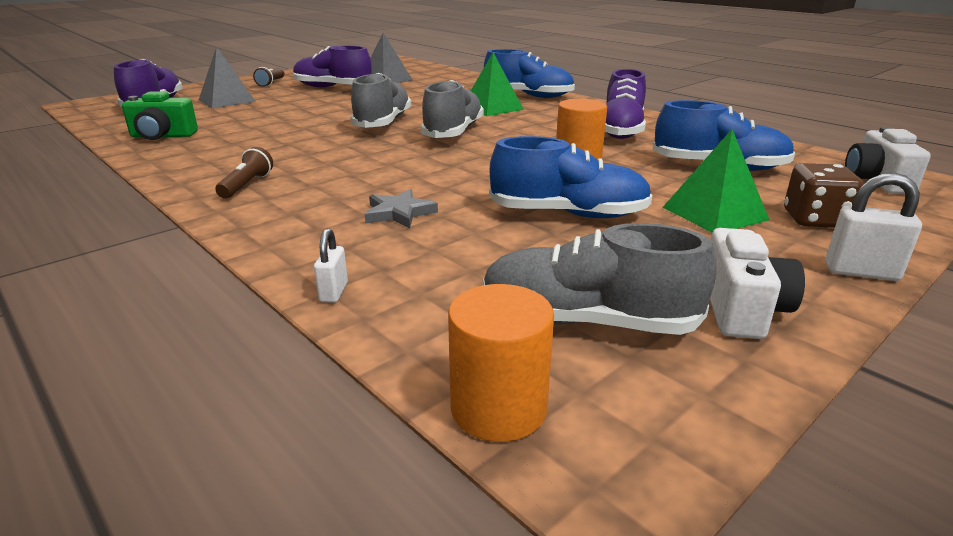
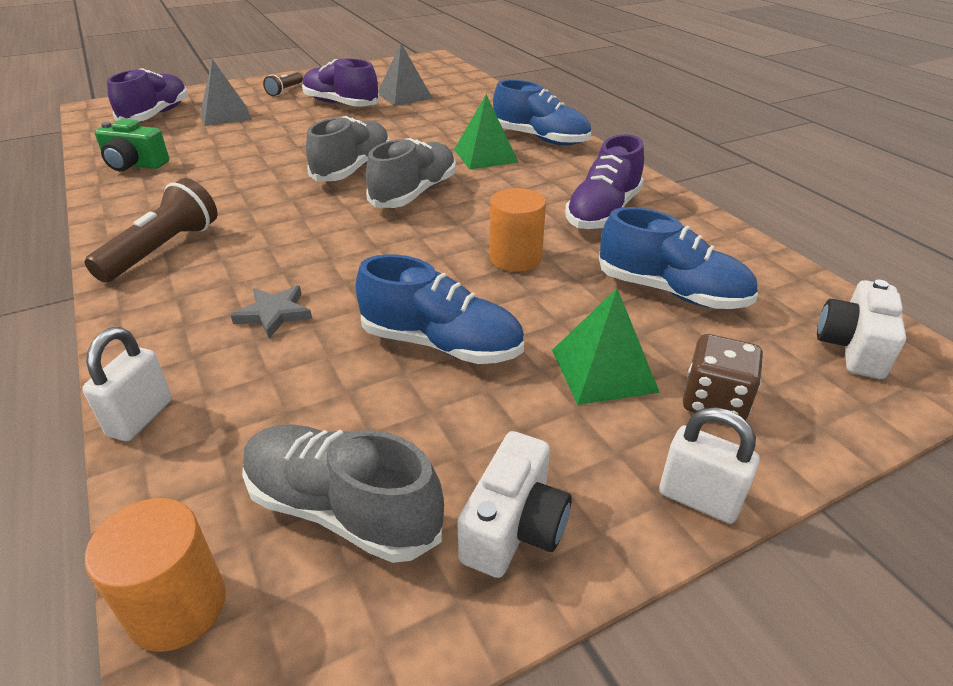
camera: 15 degrees right, 10 degrees up
brown flashlight [215,147,273,199] -> brown flashlight [85,178,218,282], size x1.77
white padlock [314,228,348,303] -> white padlock [82,327,172,441], size x1.60

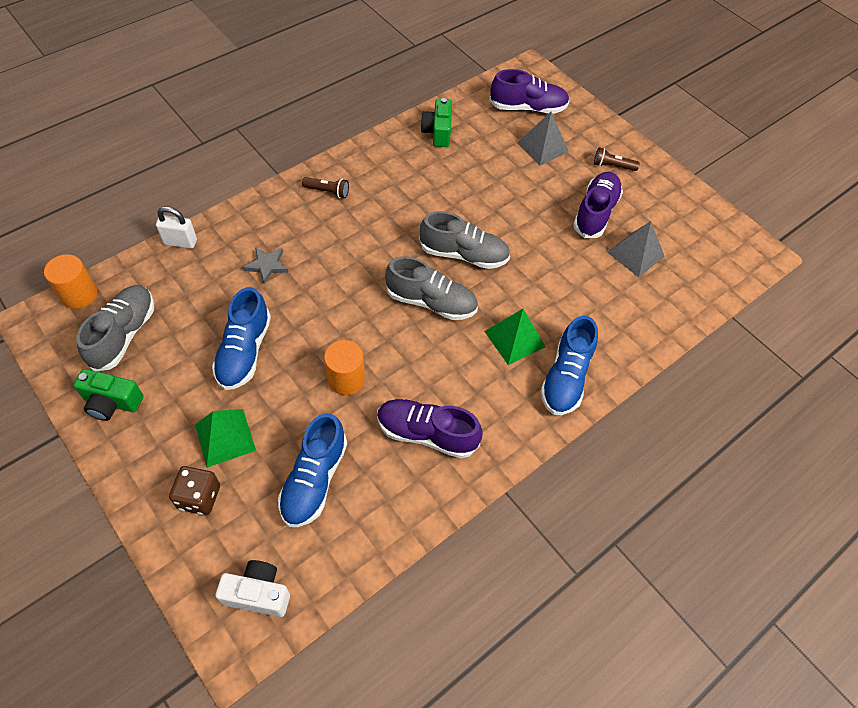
camera: 75 degrees right, 20 degrees up
brown flashlight [85,178,218,282] -> brown flashlight [302,177,349,198], size x0.57
white camera [457,431,572,578] -> green camera [73,369,143,421]
white padlock [659,407,760,524] -> none

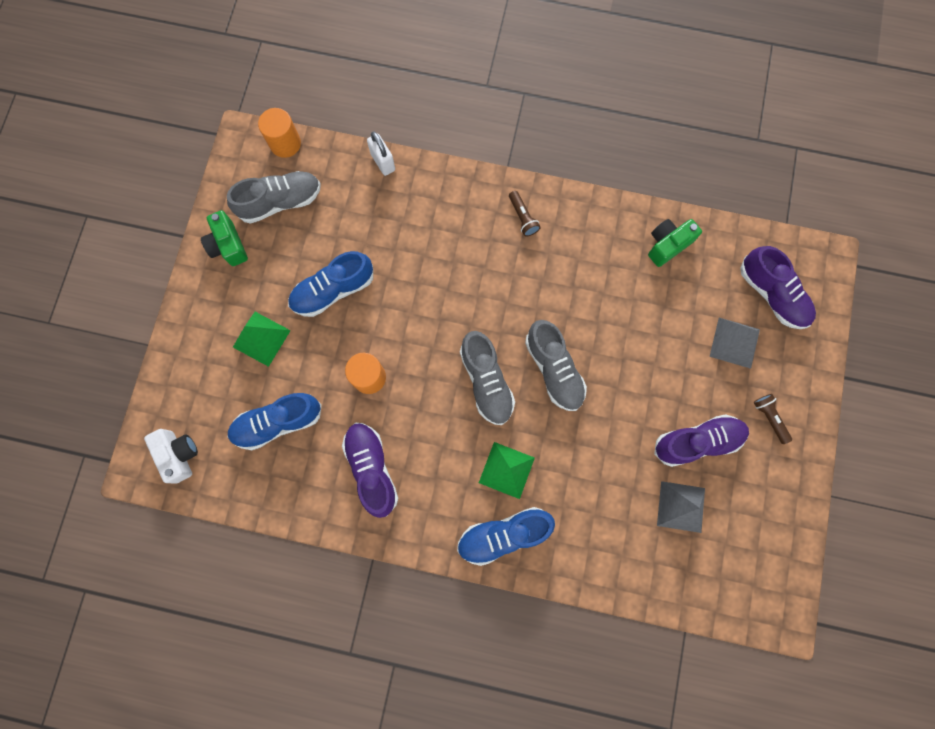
camera: 55 degrees right, 20 degrees up
brown dice [169,466,220,515] -> none
grey star [243,247,288,284] -> none

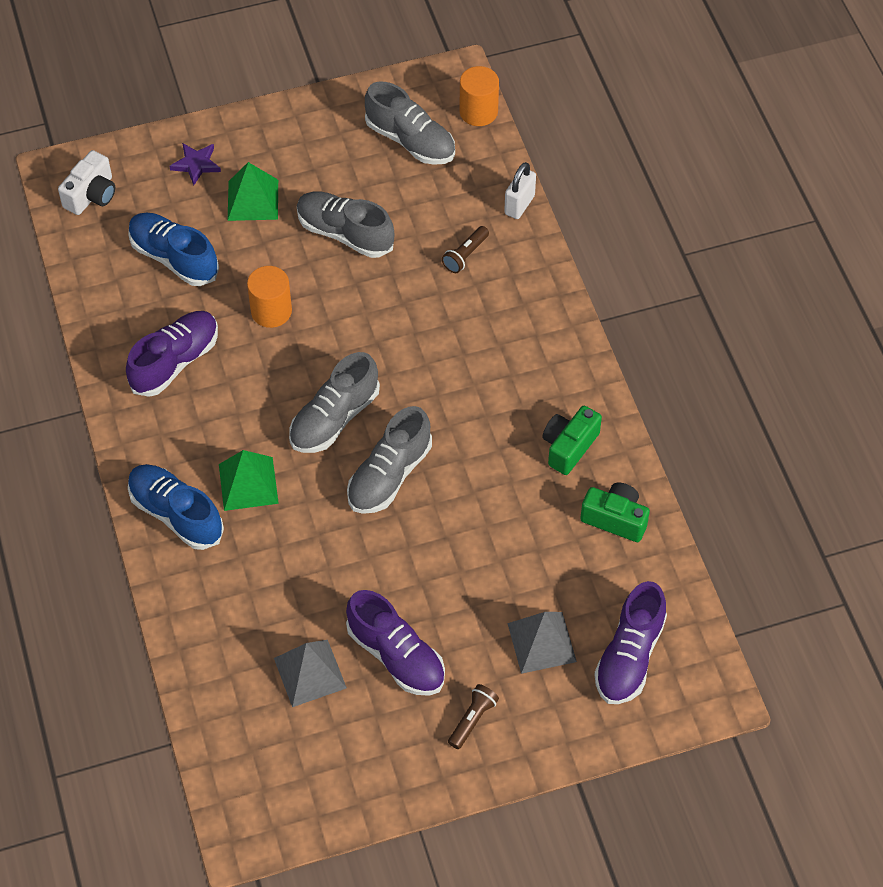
camera: 60 degrees right, 20 degrees down
green camera [201,210,248,266] -> green camera moved to [542,406,602,475]
blue shoe [288,251,373,317] -> grey shoe [297,191,394,258]
brown flashlight [509,191,541,237] -> brown flashlight moved to [442,226,489,273]
none -> purple star [170,143,221,185]

